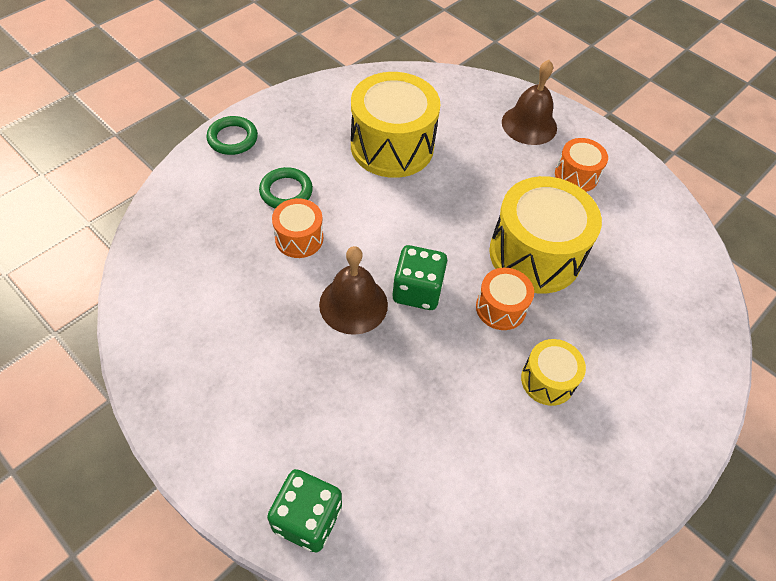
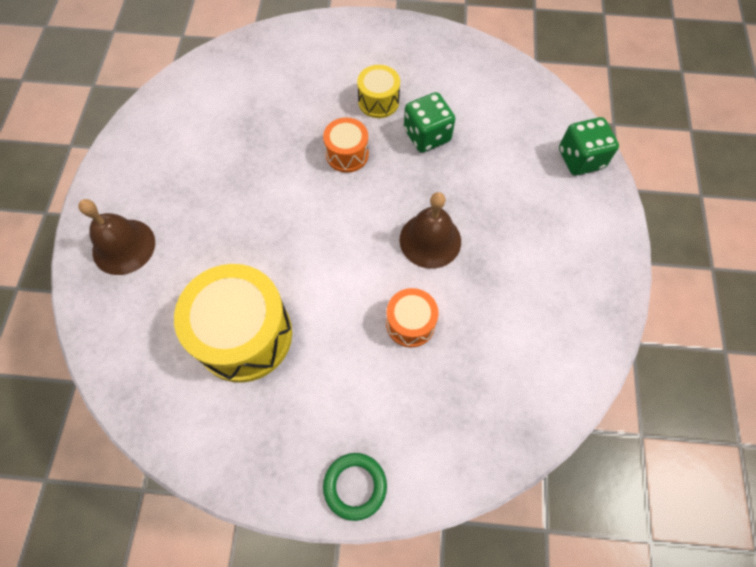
camera: 125 degrees left, 10 degrees up
green ring [259,167,313,209] -> none
green dice [393,245,448,310] -> green dice moved to [404,92,455,153]
yellow drum [489,176,602,293] -> none
orange drum [555,138,608,192] -> none

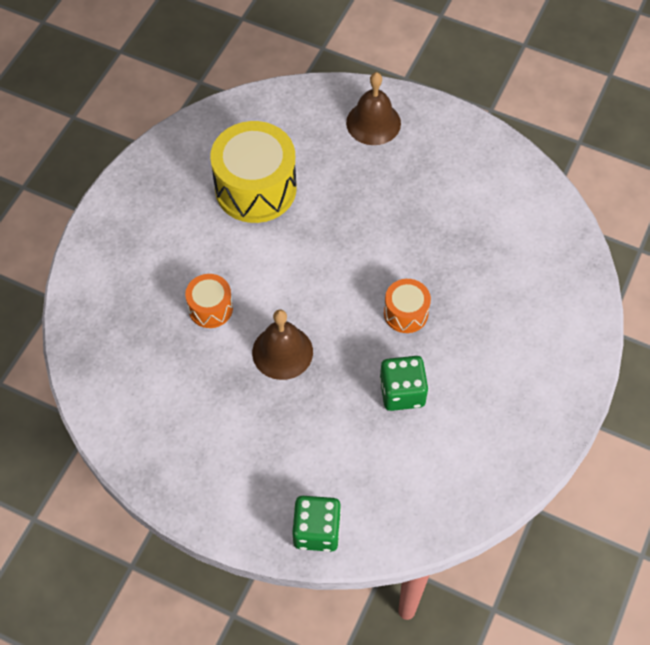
camera: 110 degrees right, 5 degrees down
green ring [323,453,387,521] -> none
yellow drum [357,65,400,118] -> none

